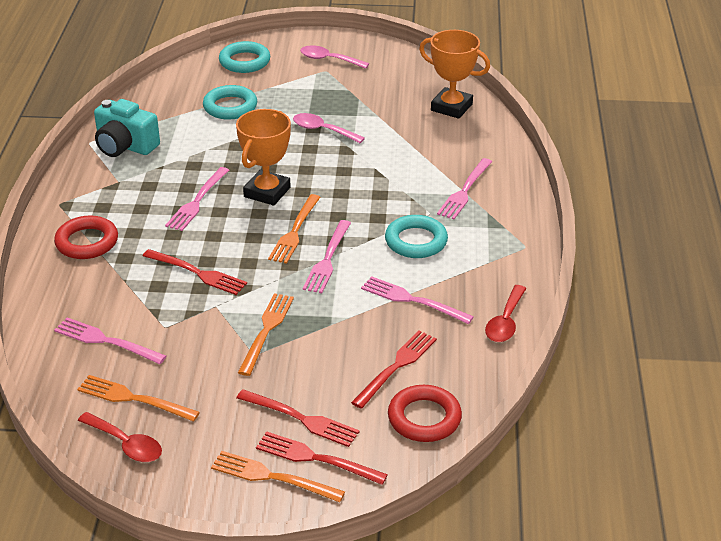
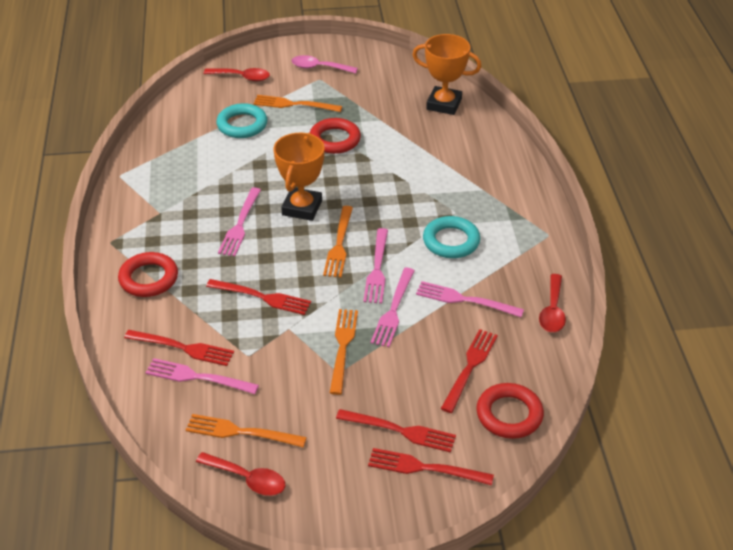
camera: 10 degrees left, 5 degrees up
turquoise camera [94,99,160,157] -> none
orange fork [211,451,345,502] -> orange fork moved to [253,95,342,112]
turquoise ring [219,41,270,73] -> red spoon [203,68,270,81]
pink spoon [293,113,365,143] -> red ring [310,118,361,154]
pink fork [437,158,492,219] -> pink fork moved to [371,268,415,347]
none -> red fork [124,330,234,366]

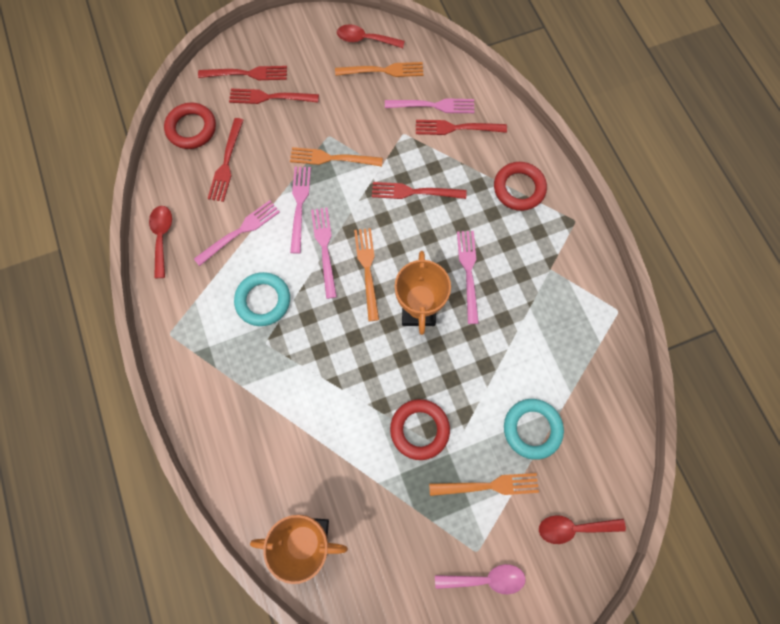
camera: 165 degrees right, 30 degrees up
orange fork [330,309,358,395] -> orange fork turned 105 degrees clockwise [290,147,383,166]
pink fork [416,281,524,317] -> pink fork turned 45 degrees counterclockwise [194,200,280,266]

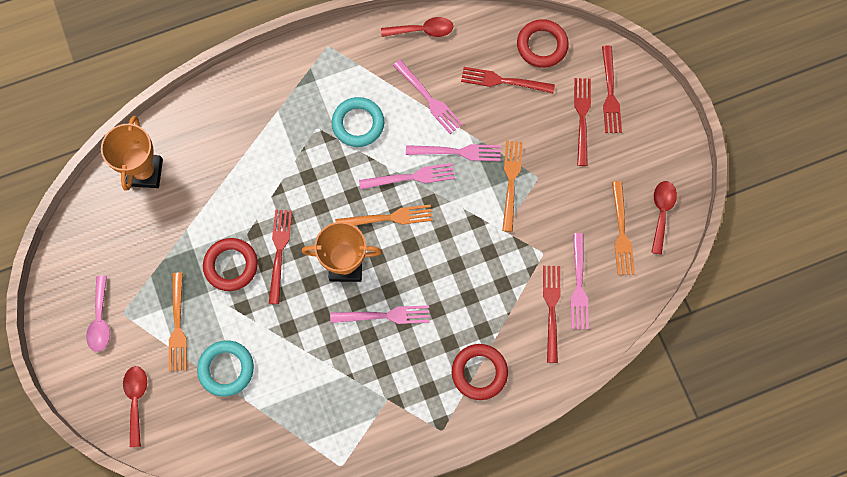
camera: 90 degrees right, 0 degrees up
red fork [372,182,466,199] -> red fork moved to [269,210,292,304]

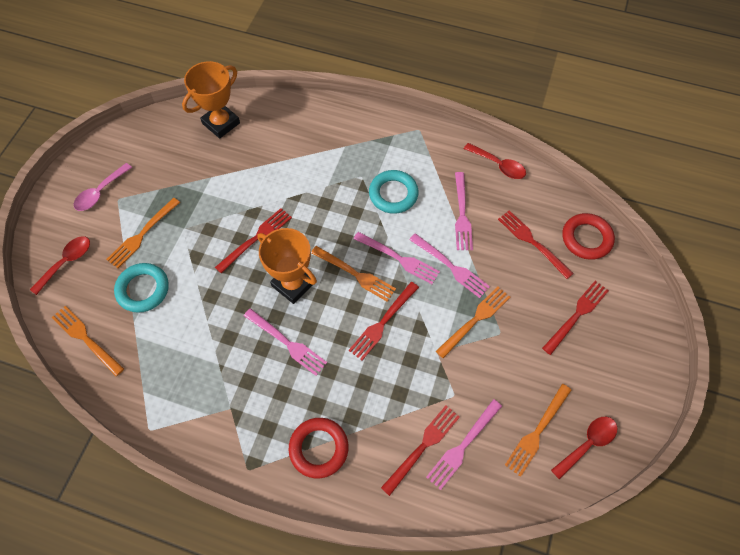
camera: 40 degrees right, 10 degrees down
red ring [203,238,258,291] -> none
red fork [602,46,622,133] -> red fork moved to [349,282,419,360]
none -> orange fork [52,306,124,376]

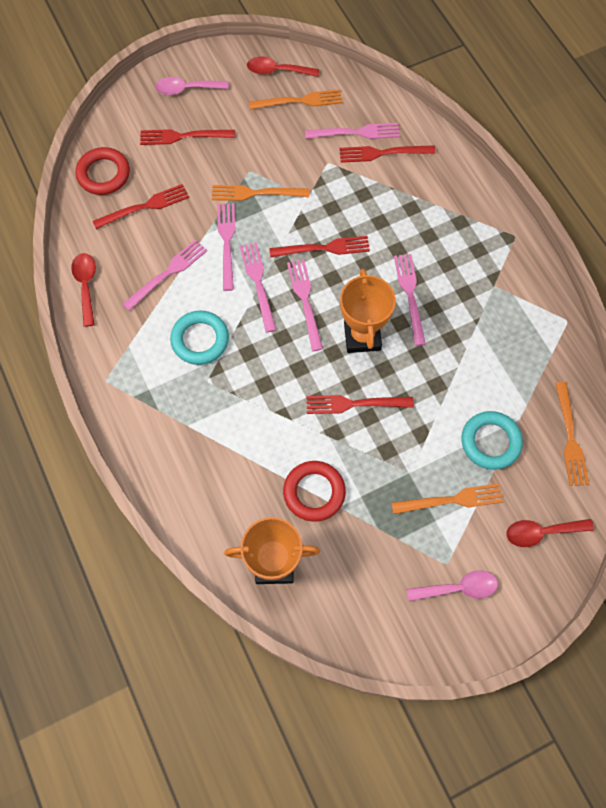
camera: 135 degrees left, 5 degrees up
red ring [288,418,348,478] -> red ring moved to [283,461,346,521]
orange fork [311,246,396,302] -> pink fork [287,259,323,351]
red fork [498,210,574,279] -> red fork turned 120 degrees counterclockwise [93,184,189,229]
none -> pink spoon [155,77,229,95]

